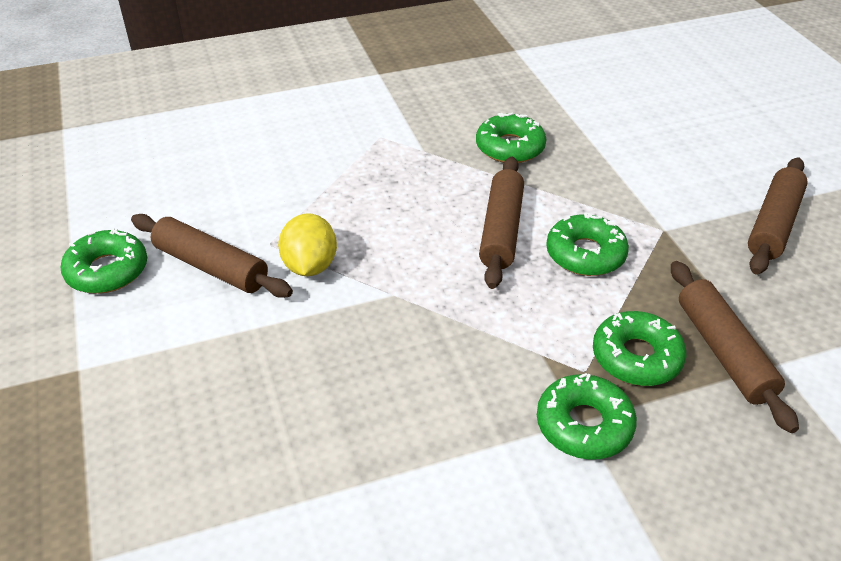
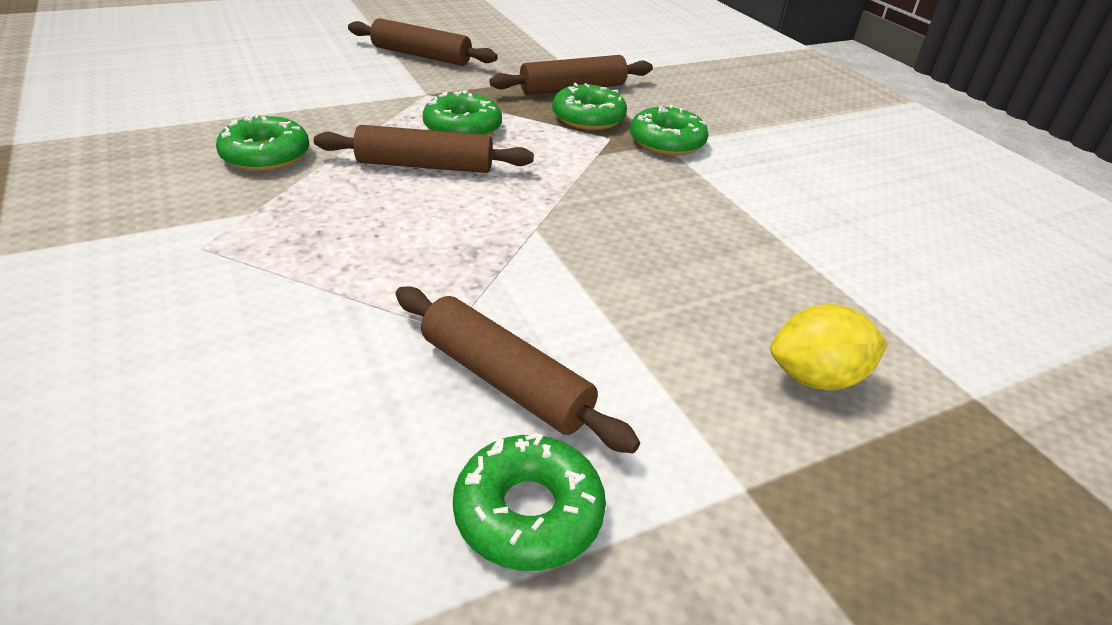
camera: 100 degrees left, 5 degrees down
brown rolling pin [131,214,293,298] -> brown rolling pin turned 75 degrees counterclockwise [396,286,640,453]
yellow lemon [278,213,337,276] -> yellow lemon moved to [771,304,888,390]

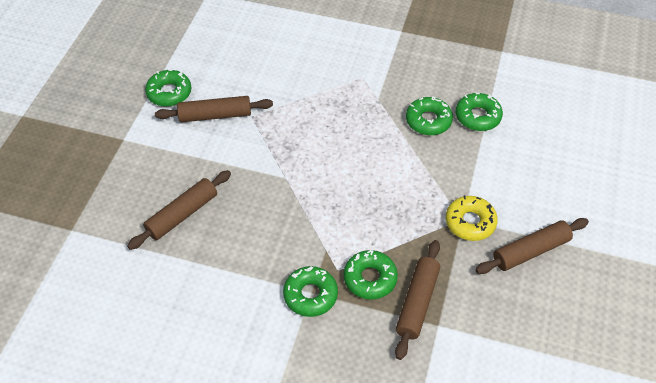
camera: 135 degrees right, 15 degrees up
brown rolling pin [314,125,534,173] -> brown rolling pin moved to [127,170,231,250]
green donut [423,90,502,135] -> green donut moved to [456,93,503,131]
yellow lemon [771,304,888,390] -> none
none -> yellow donut [446,195,498,241]

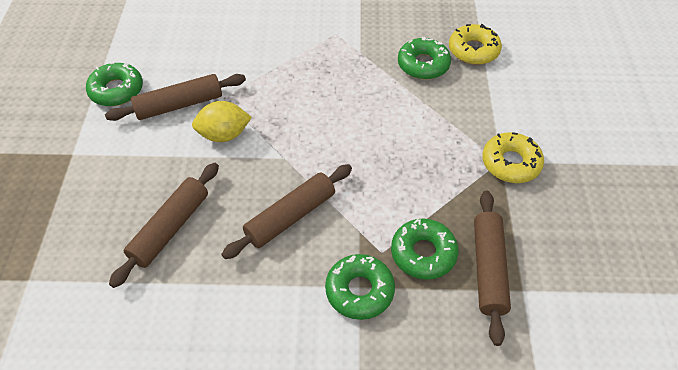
camera: 15 degrees left, 0 degrees up
green donut [456,93,503,131] -> yellow donut [449,24,502,65]
brown rolling pin [475,218,589,274] -> brown rolling pin moved to [221,164,352,259]
none -> yellow lemon [192,101,252,142]

